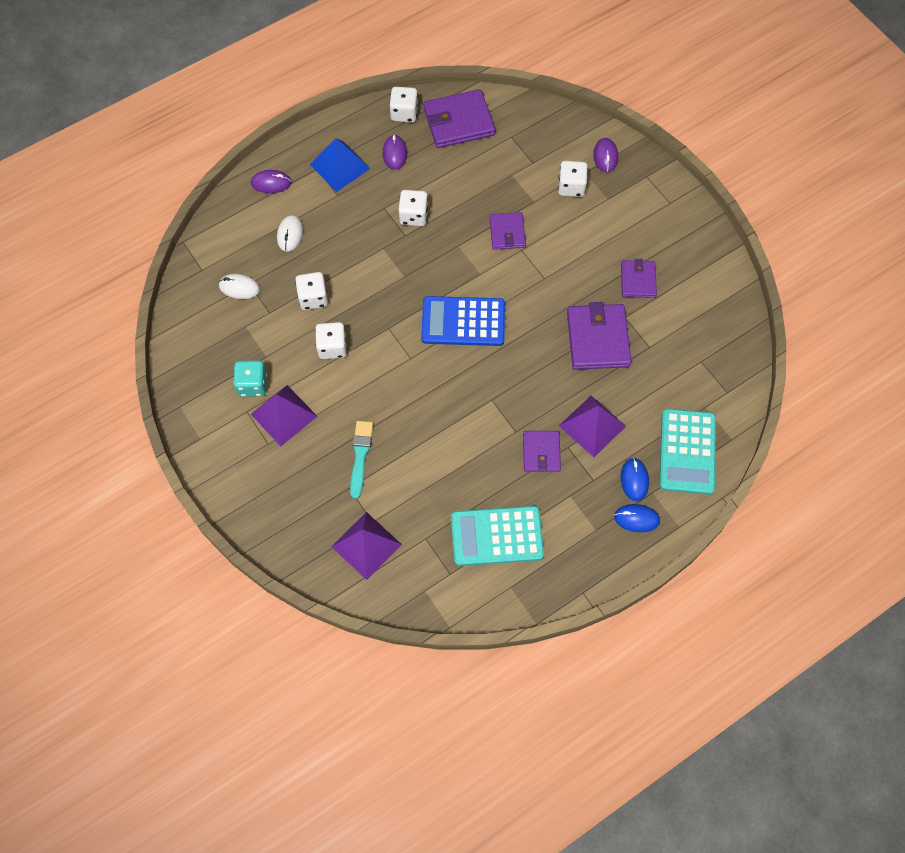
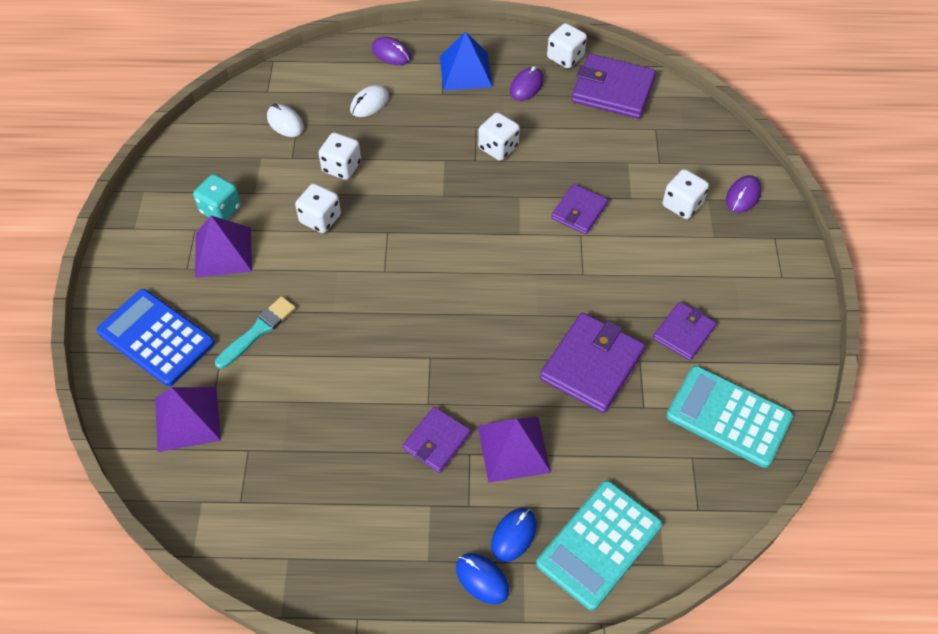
camera: 35 degrees right, 10 degrees down
blue calculator [421,296,505,346] -> blue calculator moved to [97,289,215,386]
turquoise calculator [451,506,544,566] -> turquoise calculator moved to [666,366,793,468]

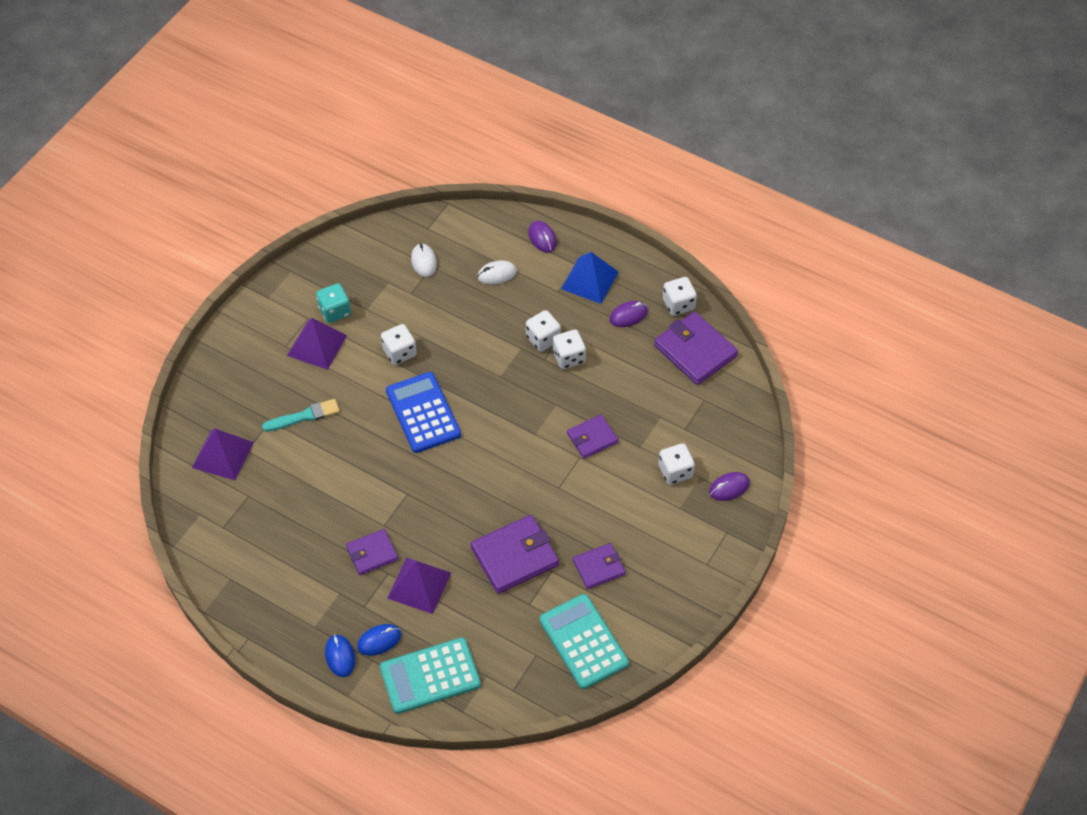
camera: 30 degrees right, 0 degrees up
blue calculator [97,289,215,386] -> blue calculator moved to [386,372,461,453]
white dice [318,132,361,180] -> white dice moved to [526,310,561,352]

